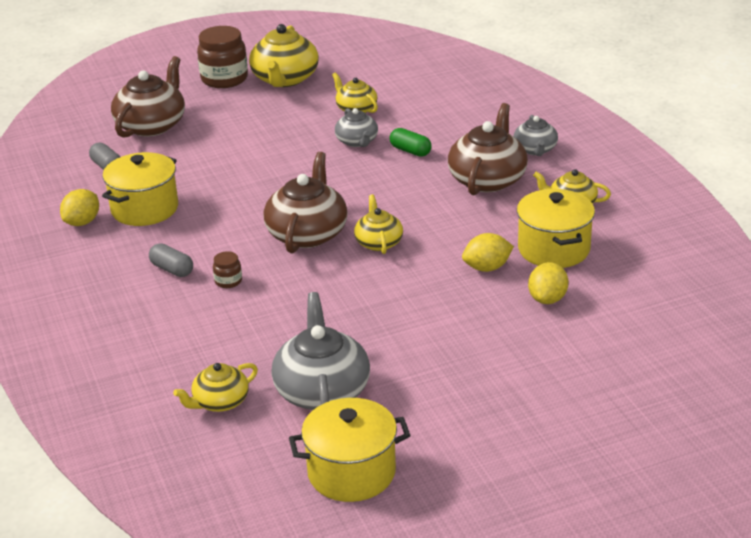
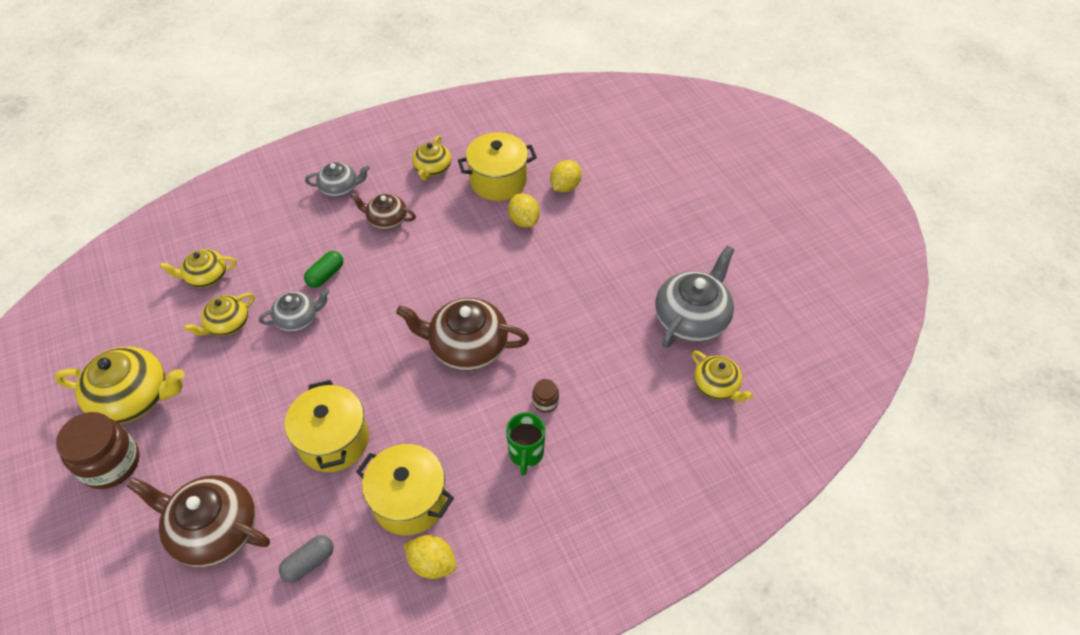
camera: 95 degrees left, 20 degrees up
grey capsule [149,243,193,277] -> green mug [506,412,545,476]
grey teapot [271,292,370,410] -> grey teapot turned 135 degrees clockwise [655,245,734,348]
yellow pot [289,398,410,502] -> yellow pot moved to [285,380,369,472]
yellow teapot [354,194,403,254] -> yellow teapot moved to [160,249,237,288]
brown teapot [448,103,528,195] -> brown teapot [351,193,416,230], size x0.58
yellow lemon [528,262,568,304] -> yellow lemon turned 75 degrees counterclockwise [550,160,582,193]

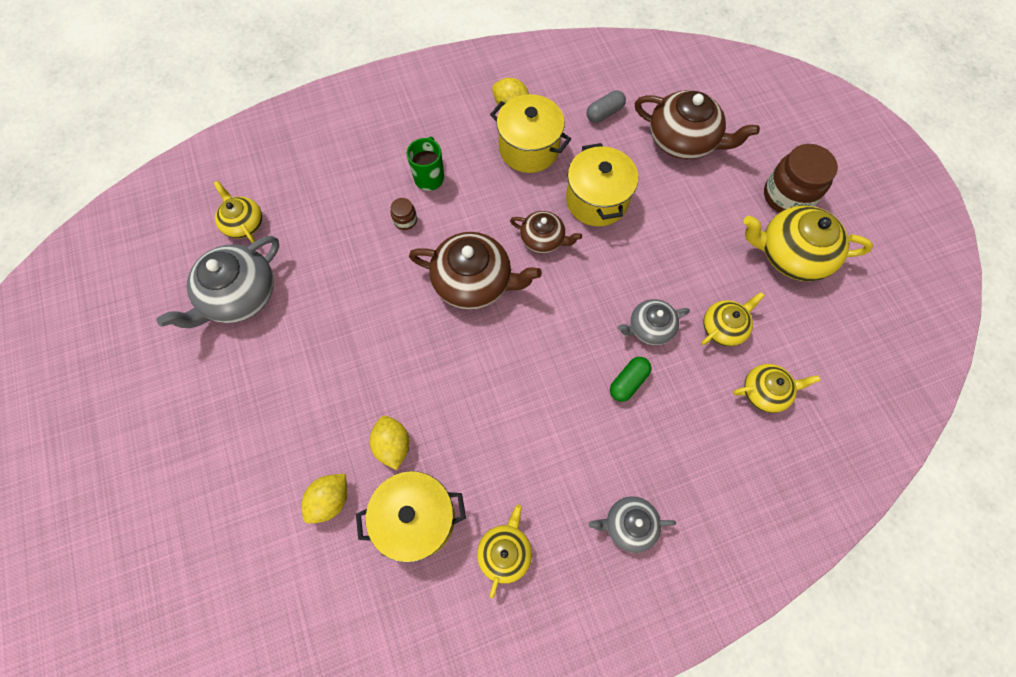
camera: 175 degrees left, 15 degrees up
brown teapot [351,193,416,230] -> brown teapot moved to [510,211,582,254]

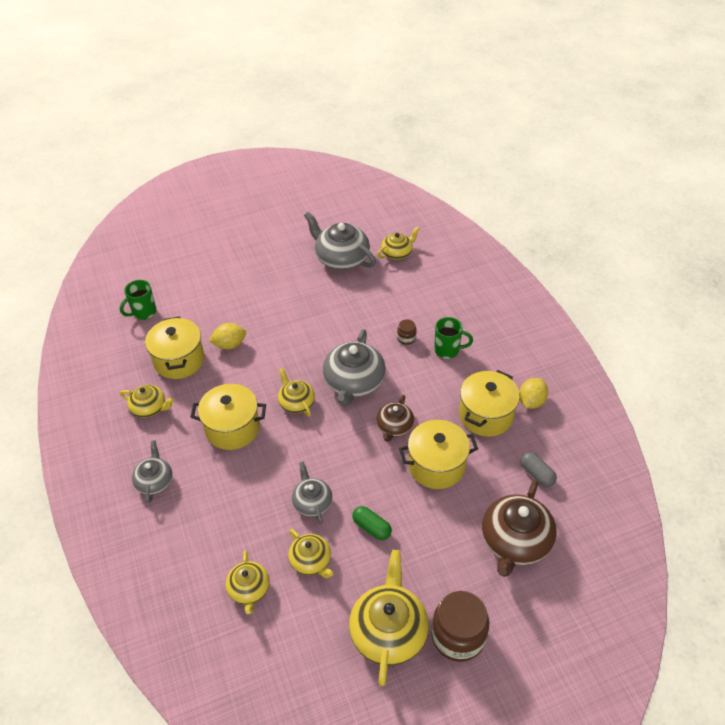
camera: 90 degrees right, 20 degrees down
yellow lemon [302,474,348,524] -> none
brown teapot [409,232,542,310] -> grey teapot [323,329,386,407]
green capsule [610,357,652,402] -> green capsule moved to [352,506,392,540]
none -> green mug [120,280,156,320]
none -> yellow pot [191,384,266,450]
none -> yellow teapot [278,368,315,417]

